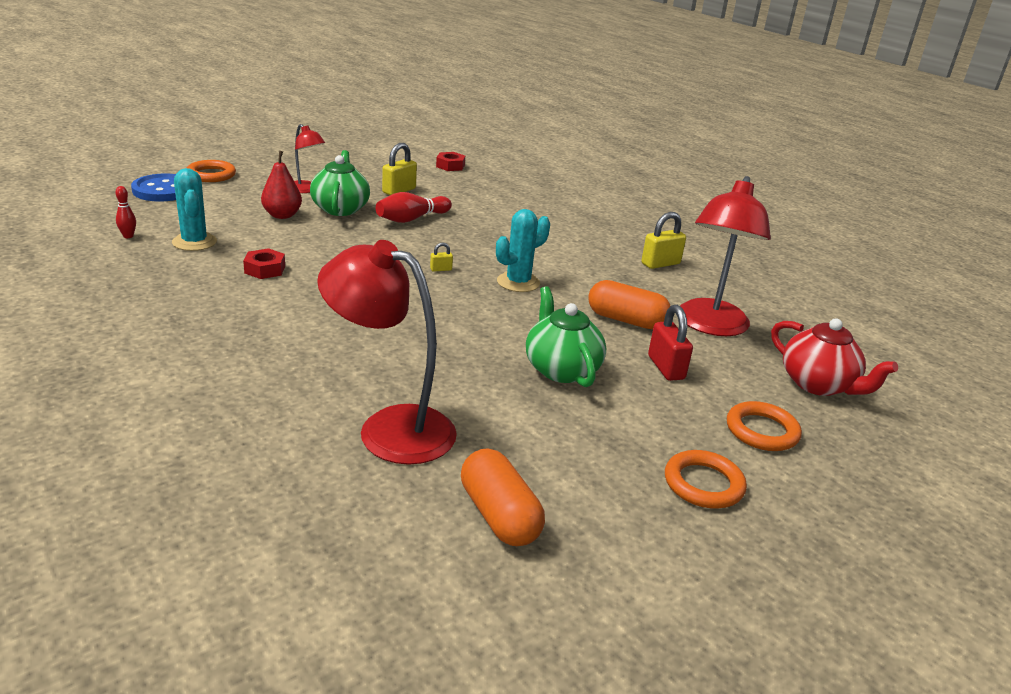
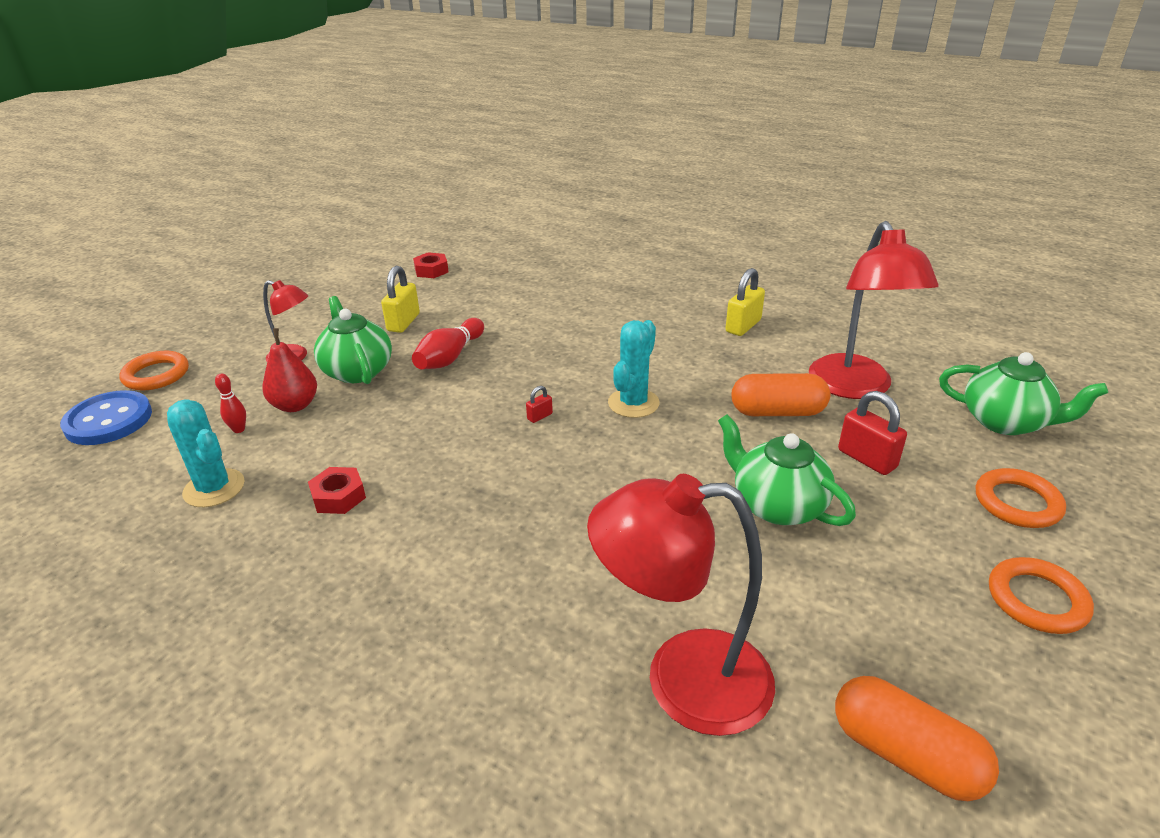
camera: 20 degrees left, 5 degrees up
red bowling pin [116,186,136,238] -> red bowling pin moved to [215,373,246,433]
yellow padlock [430,242,453,272] -> red padlock [526,386,553,423]
red teapot [771,318,898,396] -> green teapot [939,352,1108,435]

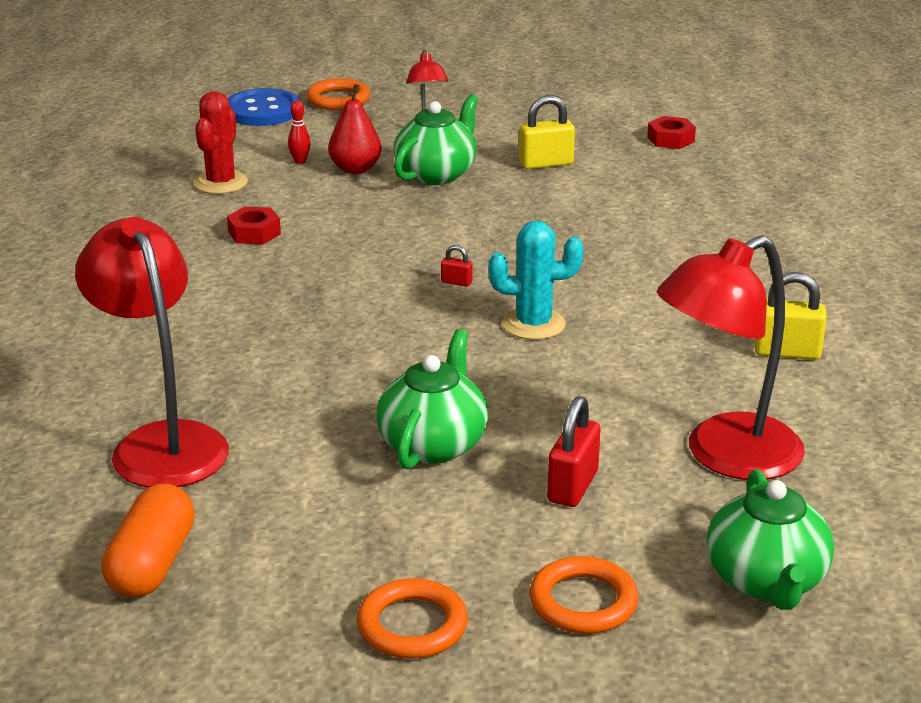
camera: 60 degrees right, 5 degrees down
turquoise cactus [167,399,245,507] -> red cactus [194,91,248,194]
red bowling pin [412,318,484,369] -> none
orange capsule [731,373,830,416] -> none

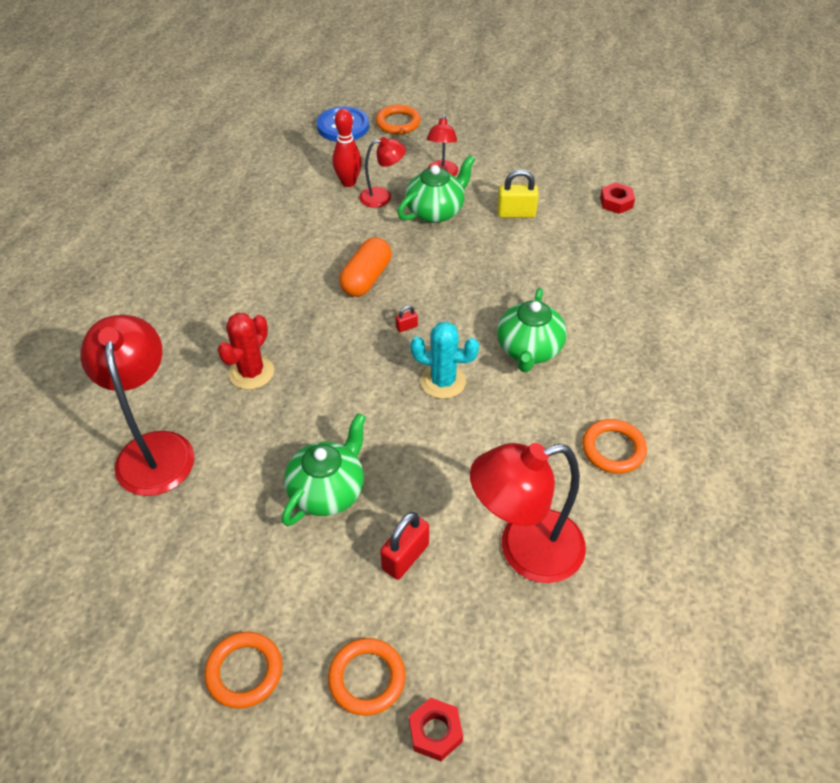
camera: 15 degrees right, 20 degrees up
orange capsule [102,484,195,598] -> orange capsule moved to [339,237,392,297]
red cactus [194,91,248,194] -> red cactus moved to [218,313,274,390]
red nut [227,207,281,244] -> red nut moved to [409,698,463,761]
red bowling pin [288,100,311,164] -> red bowling pin [332,109,362,187], size x1.81
red pear [328,84,382,174] -> red lamp [359,137,406,208]
red padlock [441,245,472,287] -> red padlock turned 60 degrees counterclockwise [396,305,418,332]
green teapot [706,469,834,610] -> green teapot moved to [497,288,566,372]
yellow padlock [755,272,827,360] -> orange ring [582,419,647,474]

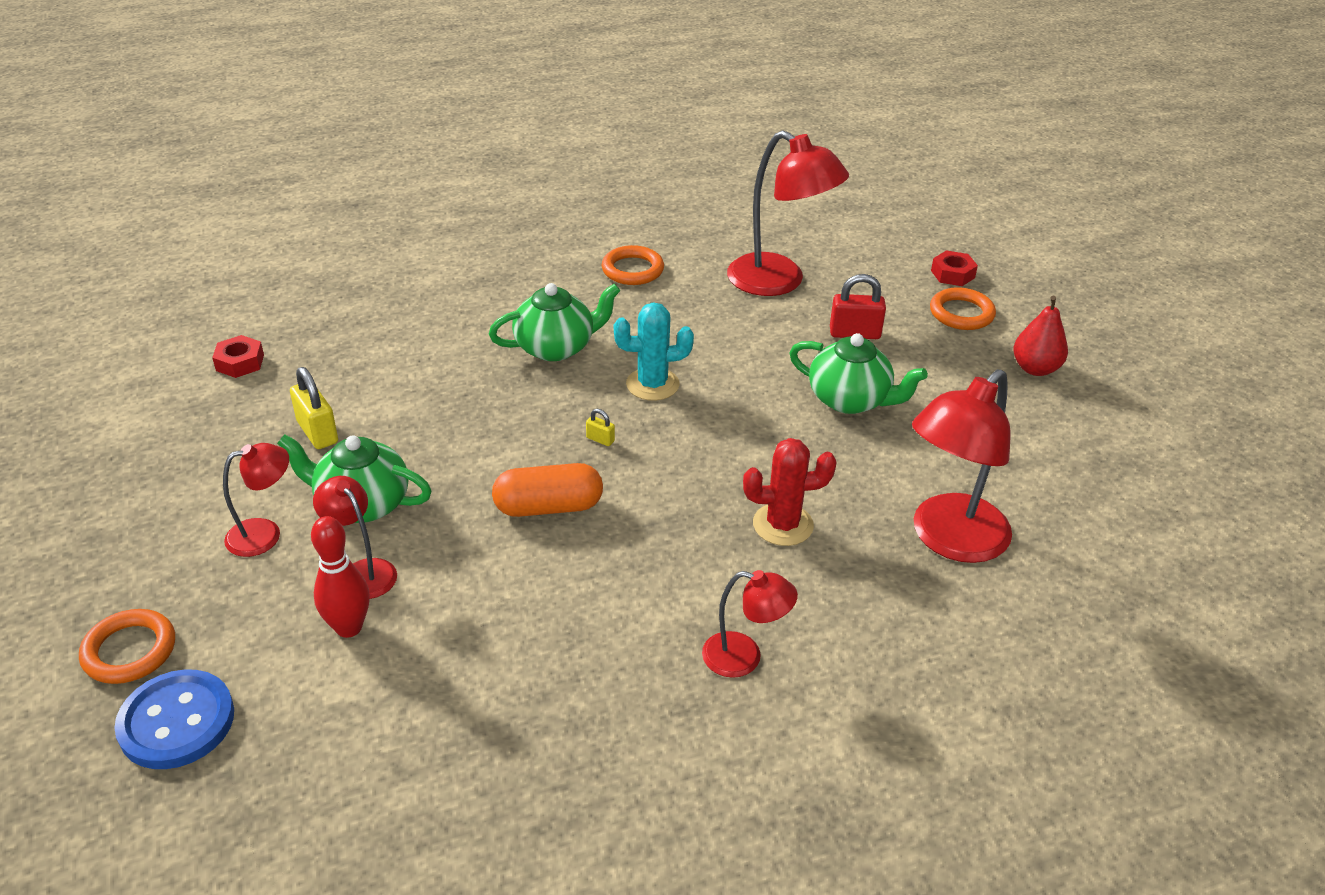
camera: 125 degrees left, 10 degrees down
orange ring [204,632,282,709] -> red pear [1013,296,1068,376]
green teapot [282,413,366,526] -> green teapot turned 150 degrees counterclockwise [789,333,928,414]
red padlock [396,305,418,332] -> yellow padlock [586,409,615,446]
turquoise cactus [410,321,479,399] -> turquoise cactus turned 75 degrees counterclockwise [614,302,694,401]
none -> red lamp [702,570,798,678]

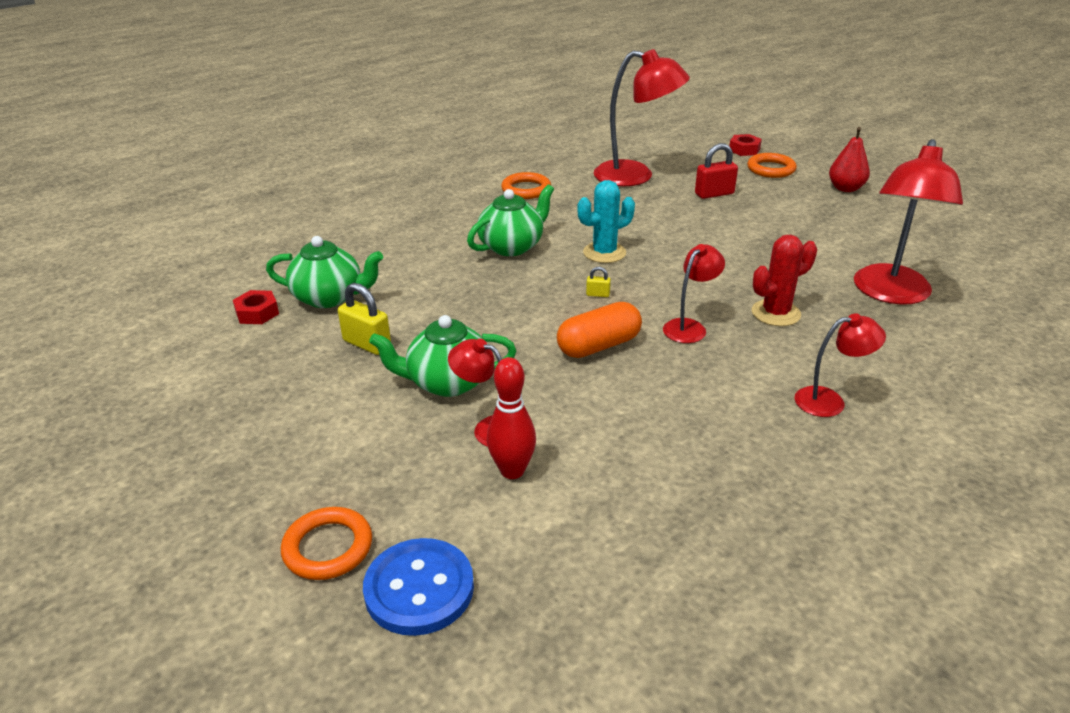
camera: 20 degrees left, 5 degrees down
red lamp [223,443,289,557] -> red lamp moved to [663,244,725,343]
green teapot [789,333,928,414] -> green teapot moved to [266,236,383,308]

